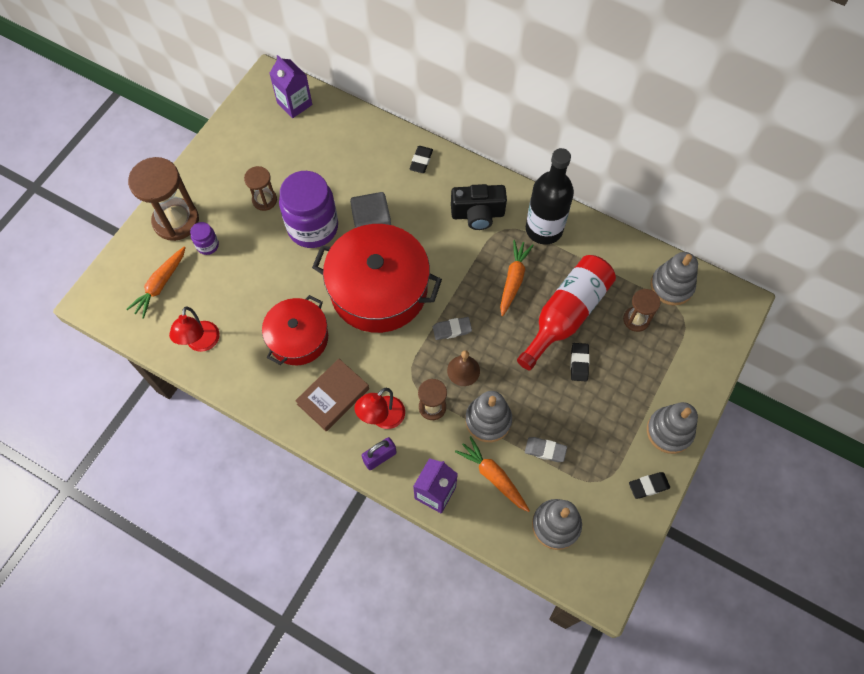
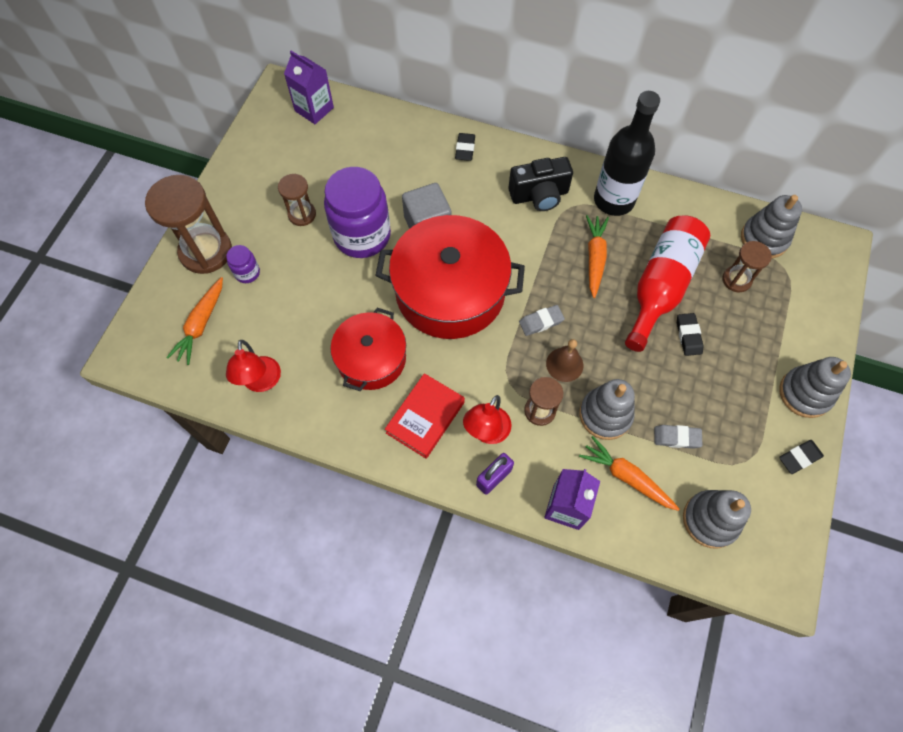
camera: 10 degrees left, 0 degrees up
brown book [295,359,369,431] -> red book [385,373,465,458]

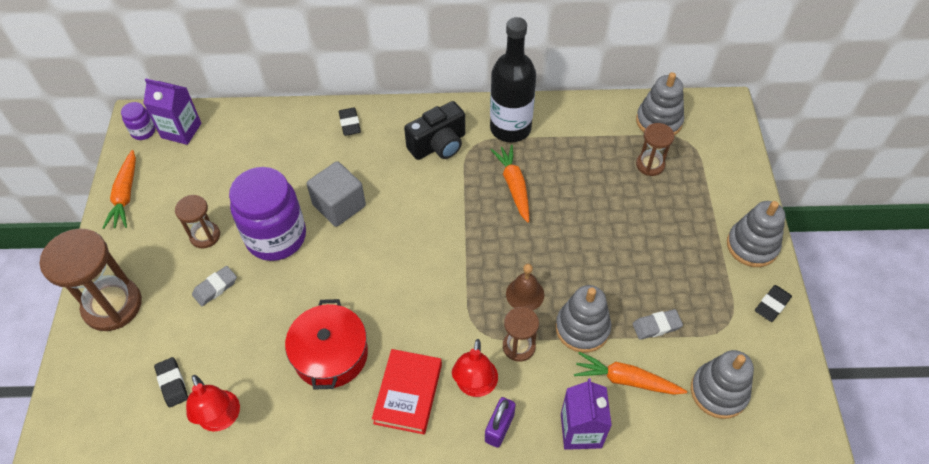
camera: 20 degrees left, 10 degrees down
orange carrot [166,277,223,365] -> orange carrot moved to [103,150,136,229]
purple jar [226,245,260,283] -> purple jar moved to [121,102,155,140]
red pot [375,215,525,339] -> none
grey eraser [519,305,565,336] -> grey eraser moved to [192,266,237,306]
red bottle [625,215,710,352] -> none
black eraser [677,313,704,356] -> black eraser moved to [154,357,188,408]

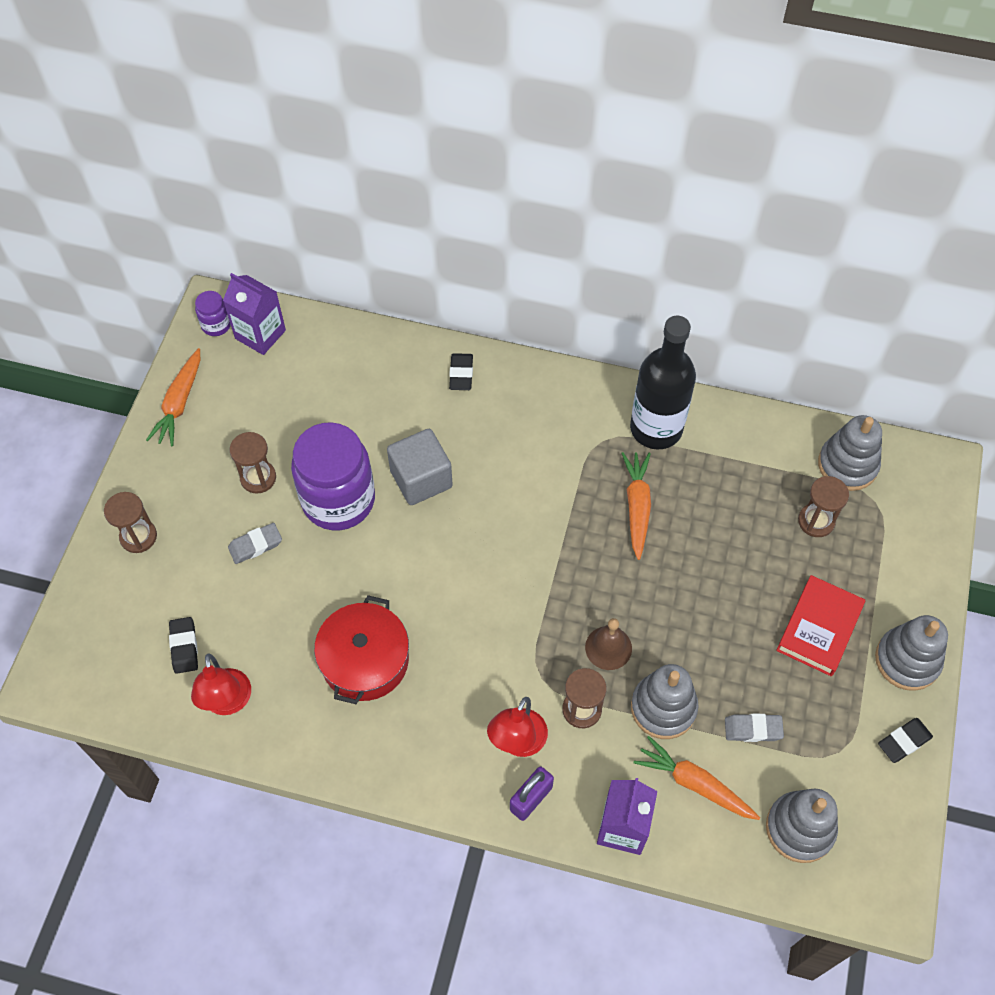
camera: 15 degrees right, 5 degrees up
brown hourglass [40,228,142,331] -> brown hourglass [104,492,157,553], size x0.55
red book [372,349,442,434] -> red book moved to [776,575,865,676]
black camera [404,101,465,160] -> none

